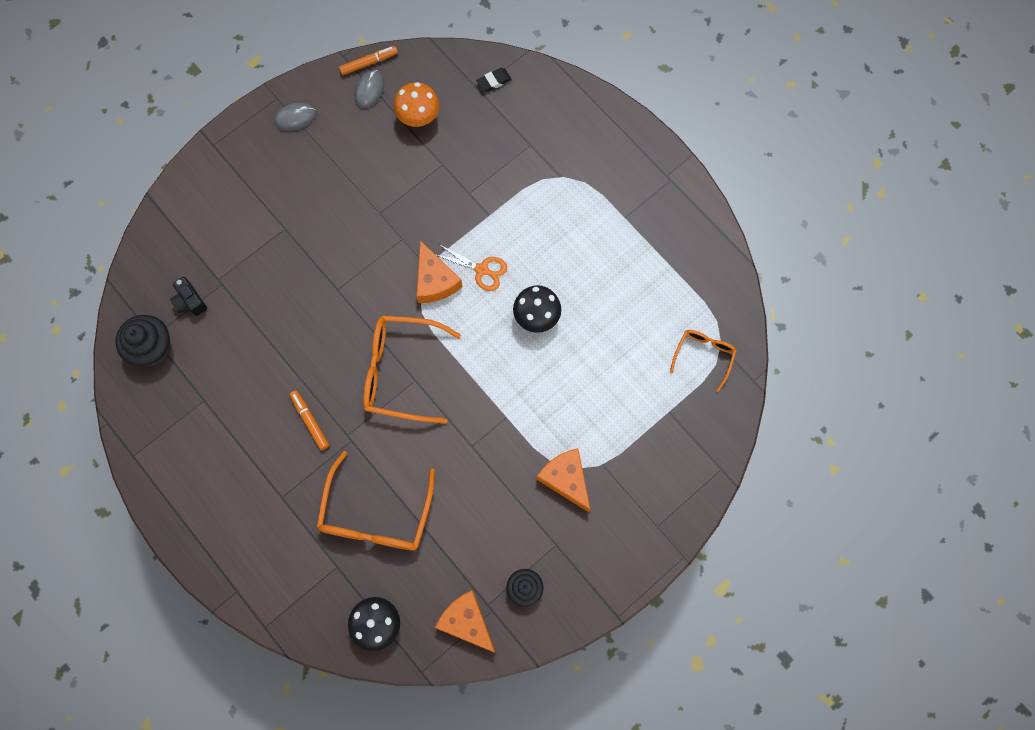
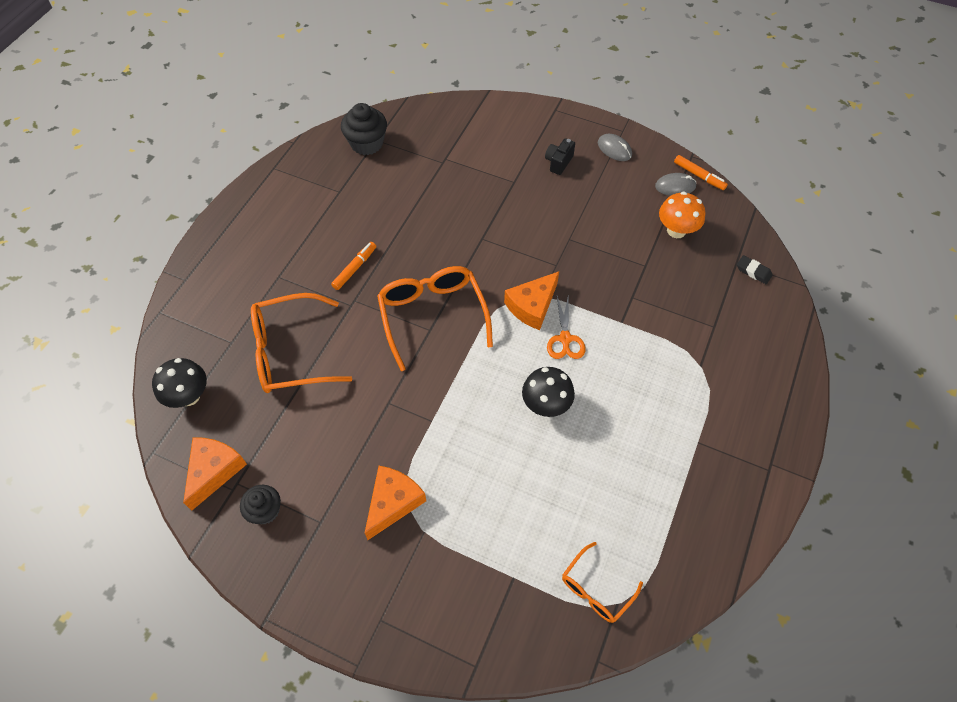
camera: 65 degrees right, 15 degrees down
black camera [170,277,207,316] -> black camera moved to [545,138,575,175]
orange glasses [670,330,737,392] -> orange glasses turned 135 degrees clockwise [562,542,643,623]

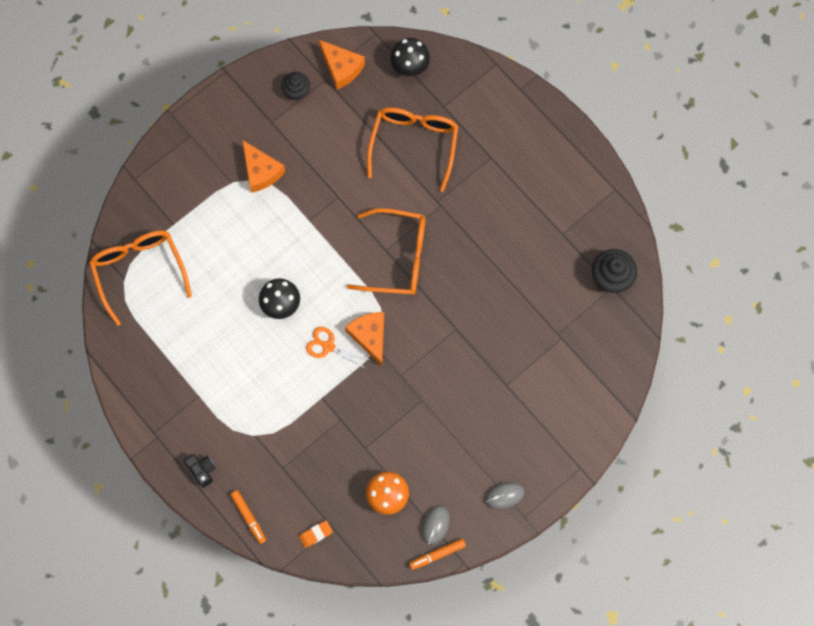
camera: 115 degrees right, 15 degrees up
orange marker [331,242,376,290] -> orange marker moved to [230,490,266,544]
black camera [545,138,575,175] -> black camera moved to [184,454,216,488]
orange glasses [562,542,643,623] -> orange glasses [89,230,192,326], size x1.80
black eraser [737,255,772,284] -> orange eraser [299,520,333,548]

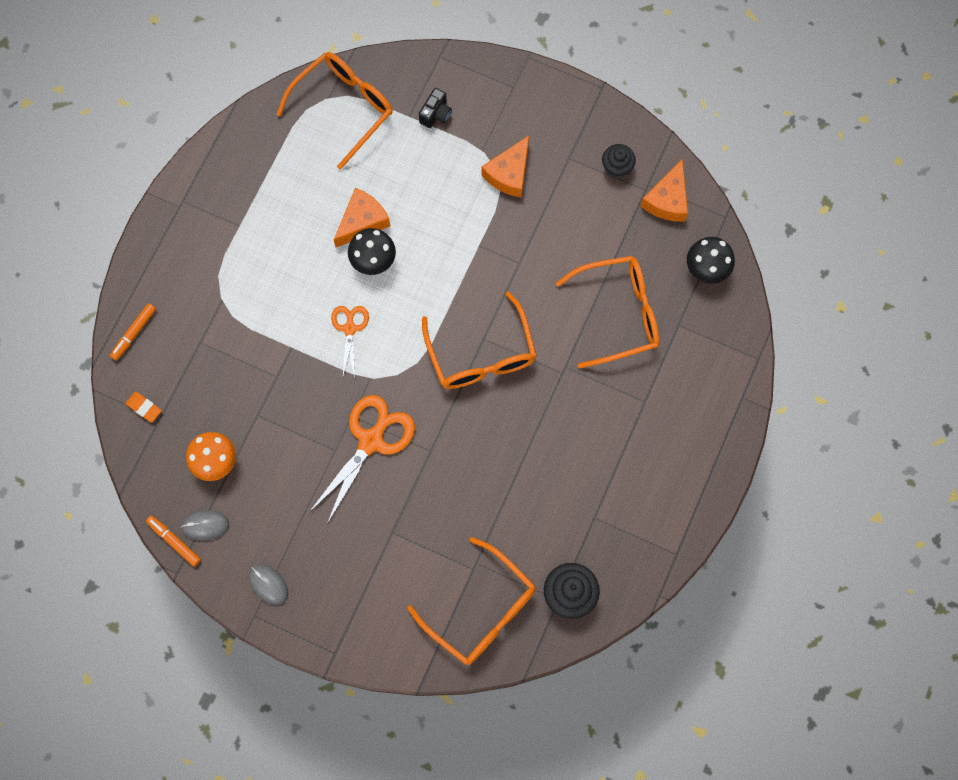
camera: 65 degrees right, 0 degrees up
black camera [184,454,216,488] -> black camera moved to [419,88,452,128]
orange cheese [345,312,384,367] -> orange cheese moved to [334,188,390,247]
none -> orange scissors [309,395,415,524]
none -> orange glasses [407,537,536,665]

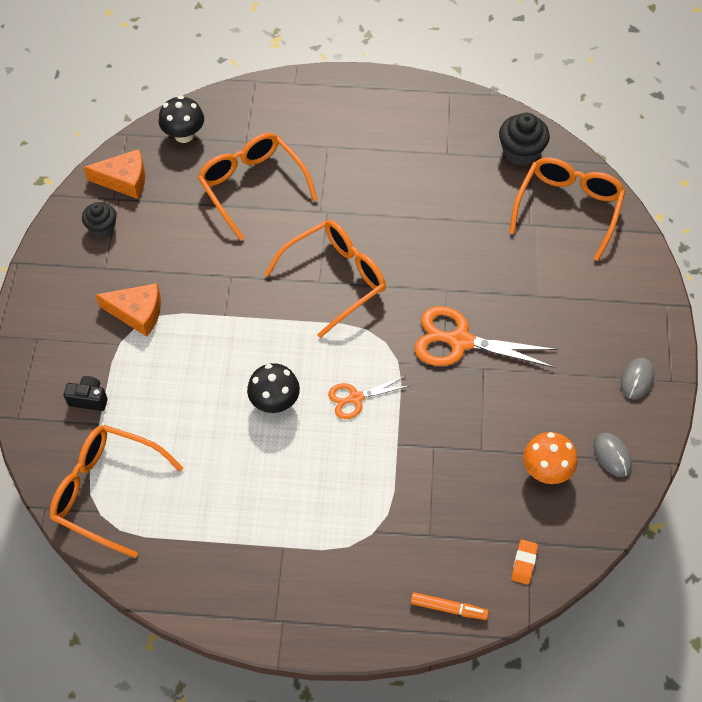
camera: 110 degrees left, 15 degrees down
orange marker [146,516,201,567] -> none
orange cheese [334,188,390,247] -> none

